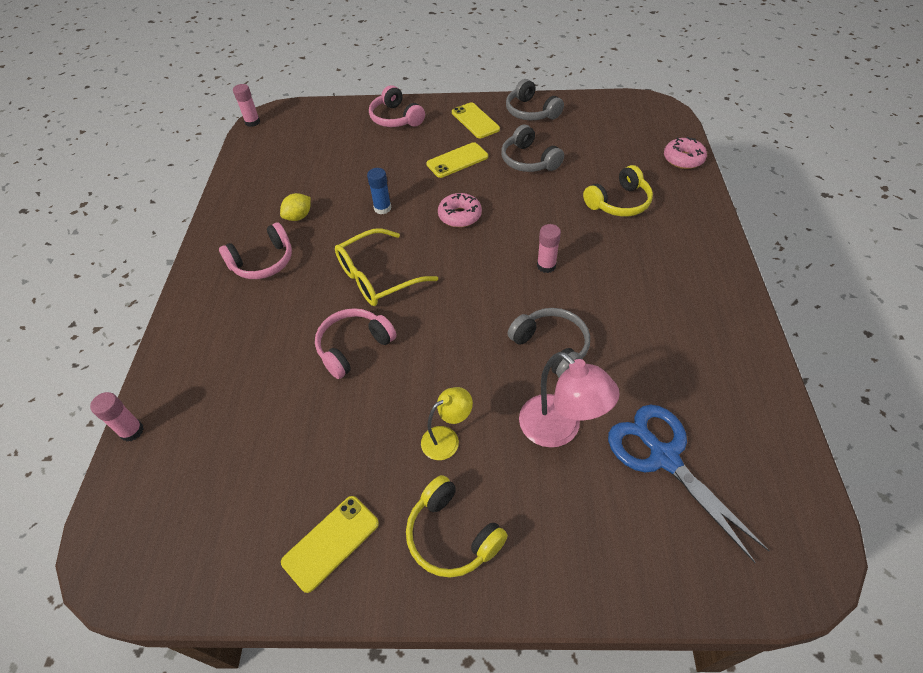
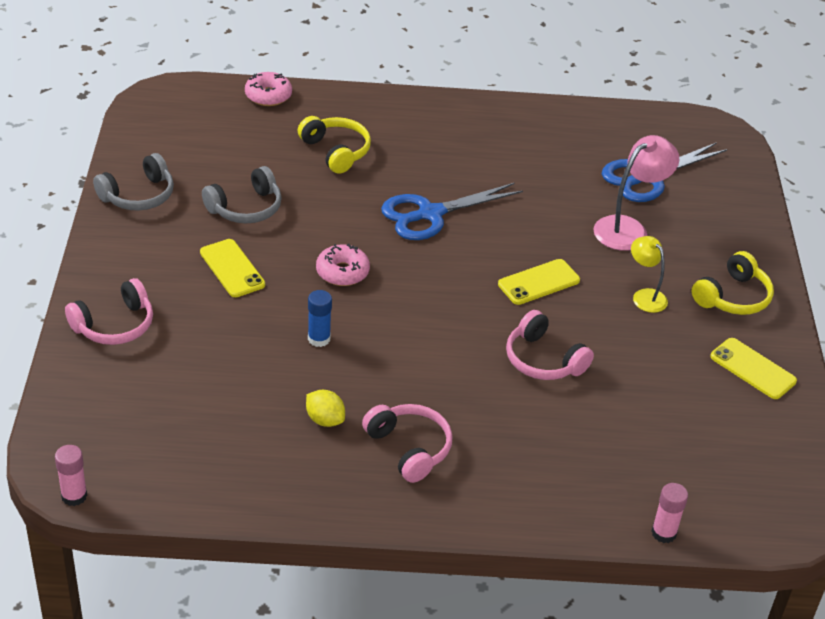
camera: 95 degrees left, 10 degrees down
yellow glasses [335,228,438,306] -> none
yellow phone [452,103,500,138] -> yellow phone moved to [498,259,580,305]
grey headphones [508,308,590,377] -> none
pink glue stick [537,224,561,273] -> blue scissors [381,183,523,240]

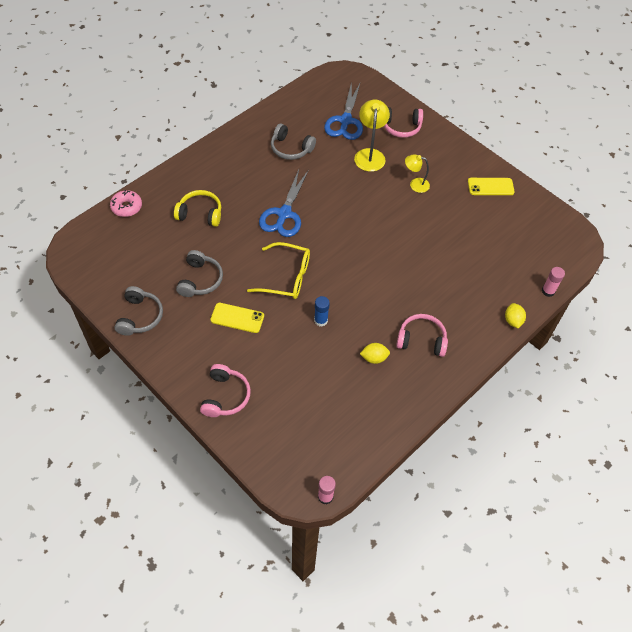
camera: 45 degrees left, 15 degrees up
pink donut [316,244,370,286] -> yellow glasses [247,242,310,299]
yellow phone [498,259,580,305] -> none
pink headphones [506,310,594,380] -> pink headphones moved to [384,107,423,138]
pink lamp [593,135,679,251] -> yellow lamp [354,99,390,172]
yellow headphones [692,251,774,315] -> none
none -> grey headphones [271,124,316,160]
none -> yellow lemon [505,303,526,329]

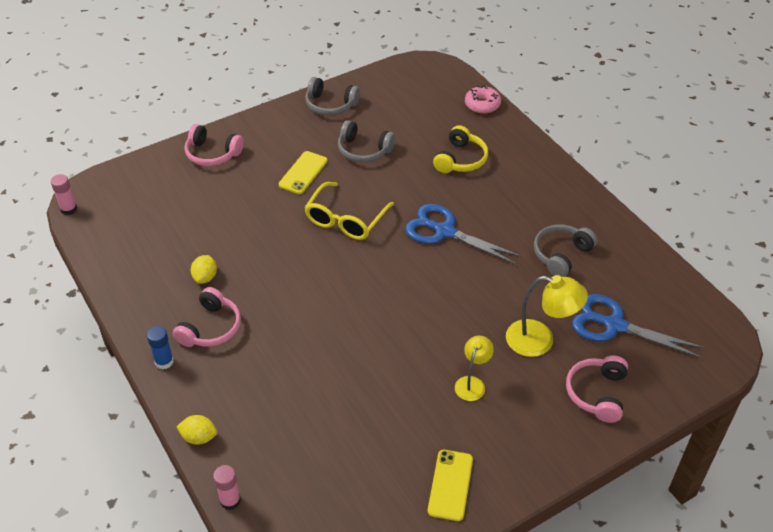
camera: 105 degrees right, 10 degrees down
blue glue stick [314,296,330,326] -> blue glue stick moved to [147,326,174,369]

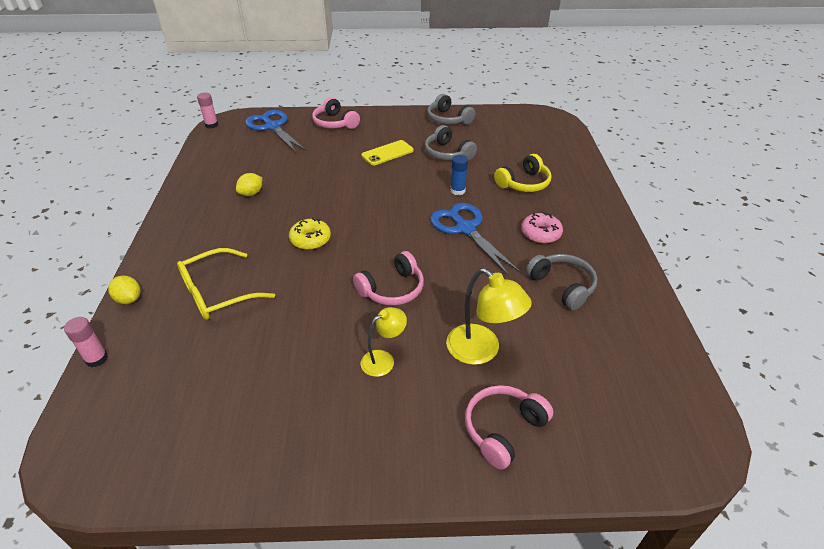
camera: 30 degrees right, 5 degrees down
blue glue stick [147,326,174,369] -> blue glue stick moved to [451,155,468,195]
pink headphones [173,287,241,347] -> pink headphones moved to [353,251,424,306]
yellow glasses [304,182,394,240] -> yellow glasses moved to [177,248,275,320]
yellow phone [428,450,473,521] -> none
pink donut [465,85,501,114] -> pink donut moved to [521,212,563,244]
grey headphones [534,224,597,277] -> grey headphones turned 75 degrees clockwise [526,254,597,310]
blue scissors [572,294,705,358] -> blue scissors moved to [245,110,307,153]
none -> yellow donut [289,217,331,250]

